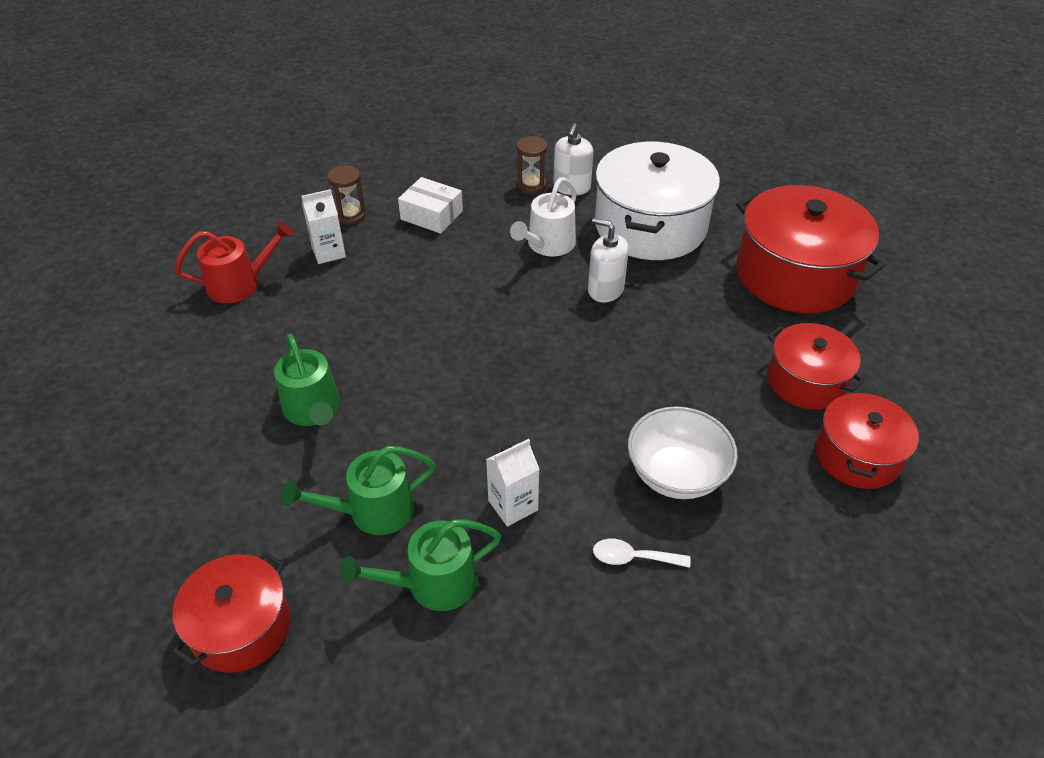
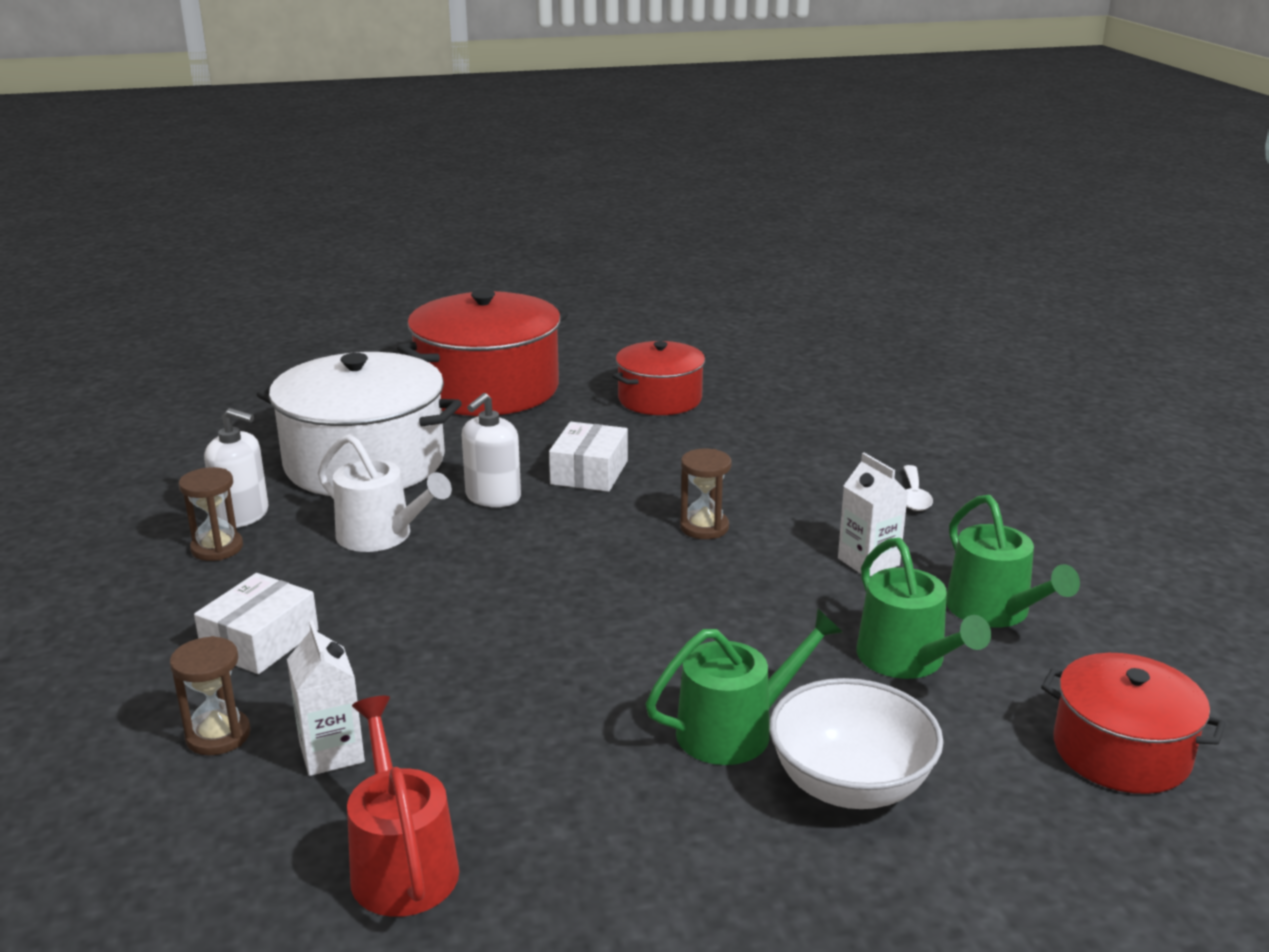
camera: 90 degrees left, 20 degrees down
white bowl [628,406,738,499] -> white bowl moved to [769,678,944,809]
red pot [815,391,919,489] -> none
none -> white box [549,422,628,492]
none -> brown hourglass [680,449,732,539]

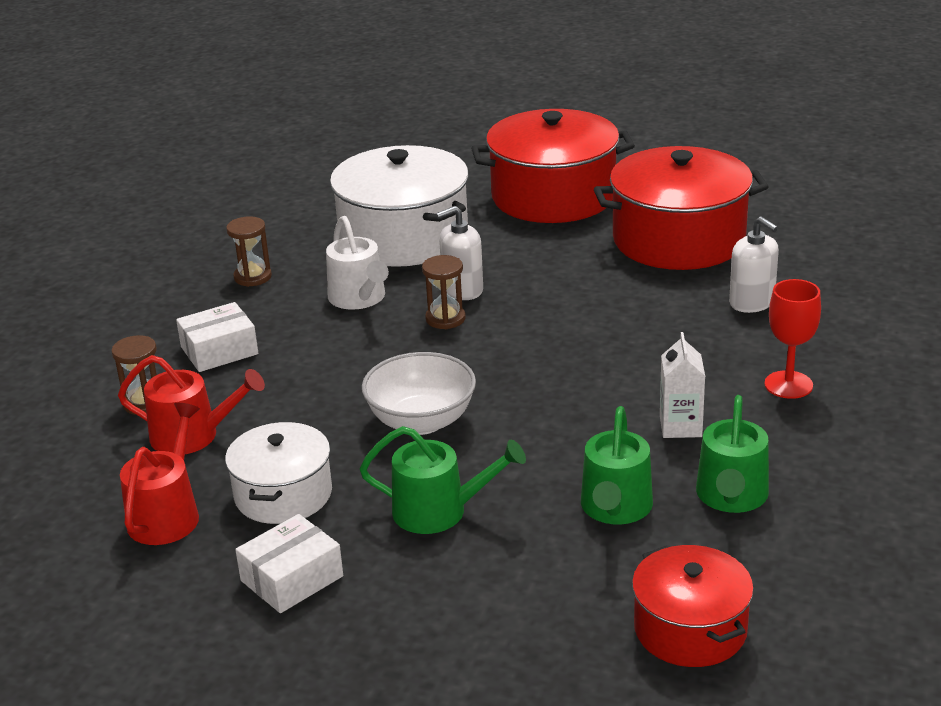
camera: 35 degrees right, 5 degrees up
white soap dispenser [204,408,269,528] -> white soap dispenser moved to [729,216,779,313]
white carton [287,621,365,776] -> red watering can [118,355,265,454]
white box [549,422,628,492] -> white box moved to [235,514,343,613]
red pot [613,341,706,415] -> red pot [594,146,769,270], size x1.71
brown hourglass [680,449,732,539] -> brown hourglass moved to [422,255,466,329]
white bowl [769,678,944,809] -> white bowl moved to [362,352,476,435]
white spoon [903,465,933,511] -> red goblet [764,279,821,399]
none -> white pot [225,422,332,524]

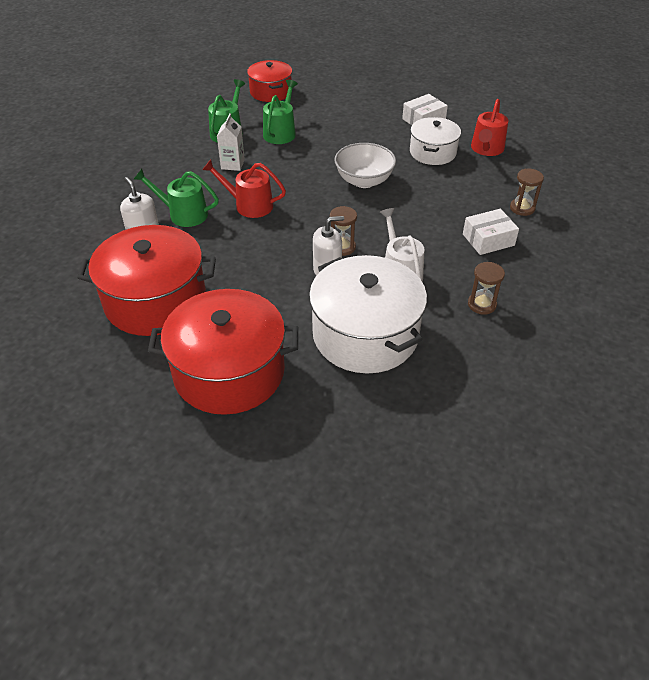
camera: 175 degrees left, 15 degrees up
red watering can [118,355,265,454] -> red watering can moved to [202,160,286,218]
green watering can [360,426,526,534] -> green watering can moved to [134,169,219,227]
red goblet [764,279,821,399] -> none

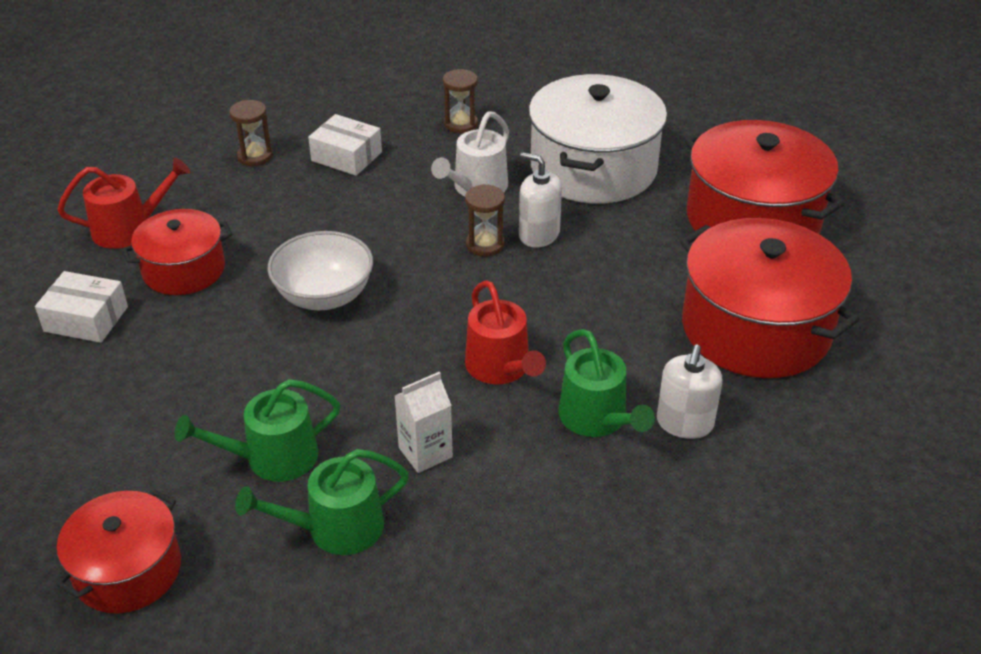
camera: 130 degrees left, 5 degrees down
white pot [410,117,461,165] -> red pot [122,209,232,295]

